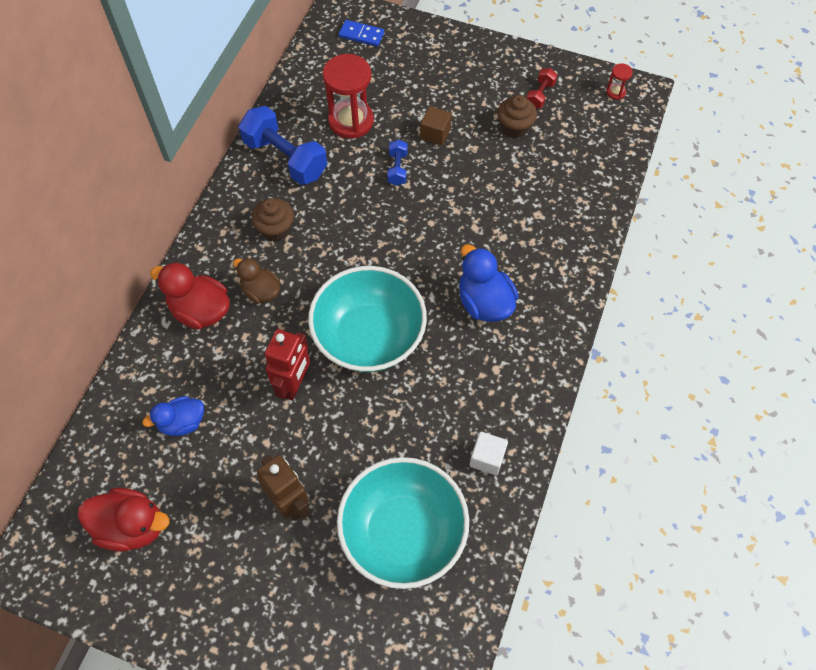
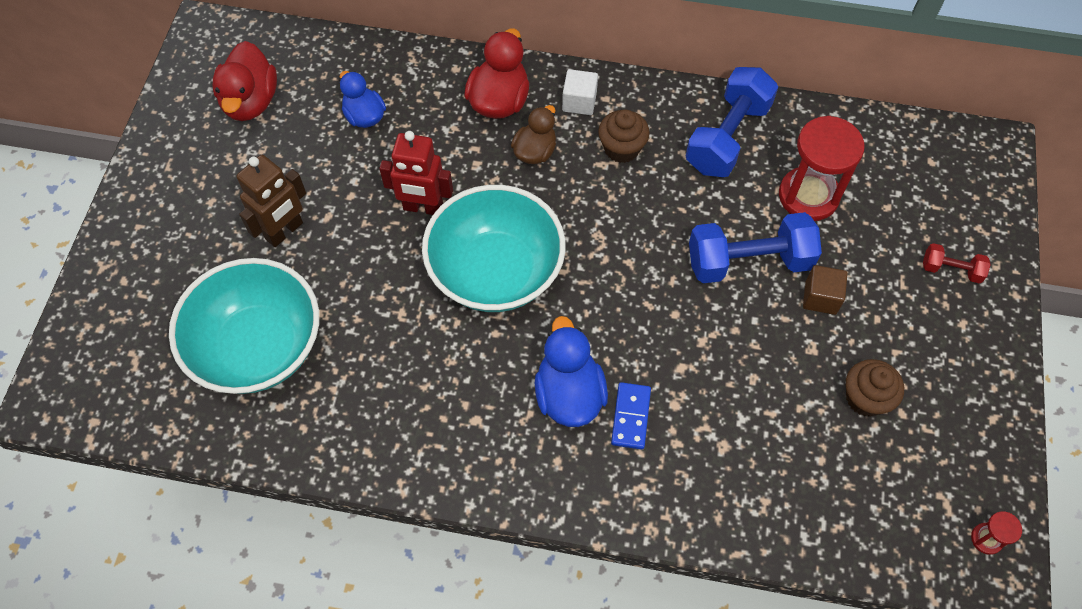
camera: 80 degrees right, 0 degrees up
blue domino [339,20,384,47] -> blue domino moved to [611,382,651,449]
blue dumbbell [387,139,407,186] -> blue dumbbell [689,212,822,283], size x2.05
blue duck [459,244,518,322] -> blue duck turned 60 degrees counterclockwise [535,316,608,427]
white cube [469,432,508,475] -> white cube moved to [562,69,598,115]
red dumbbell [526,68,557,109] -> red dumbbell moved to [923,243,991,284]

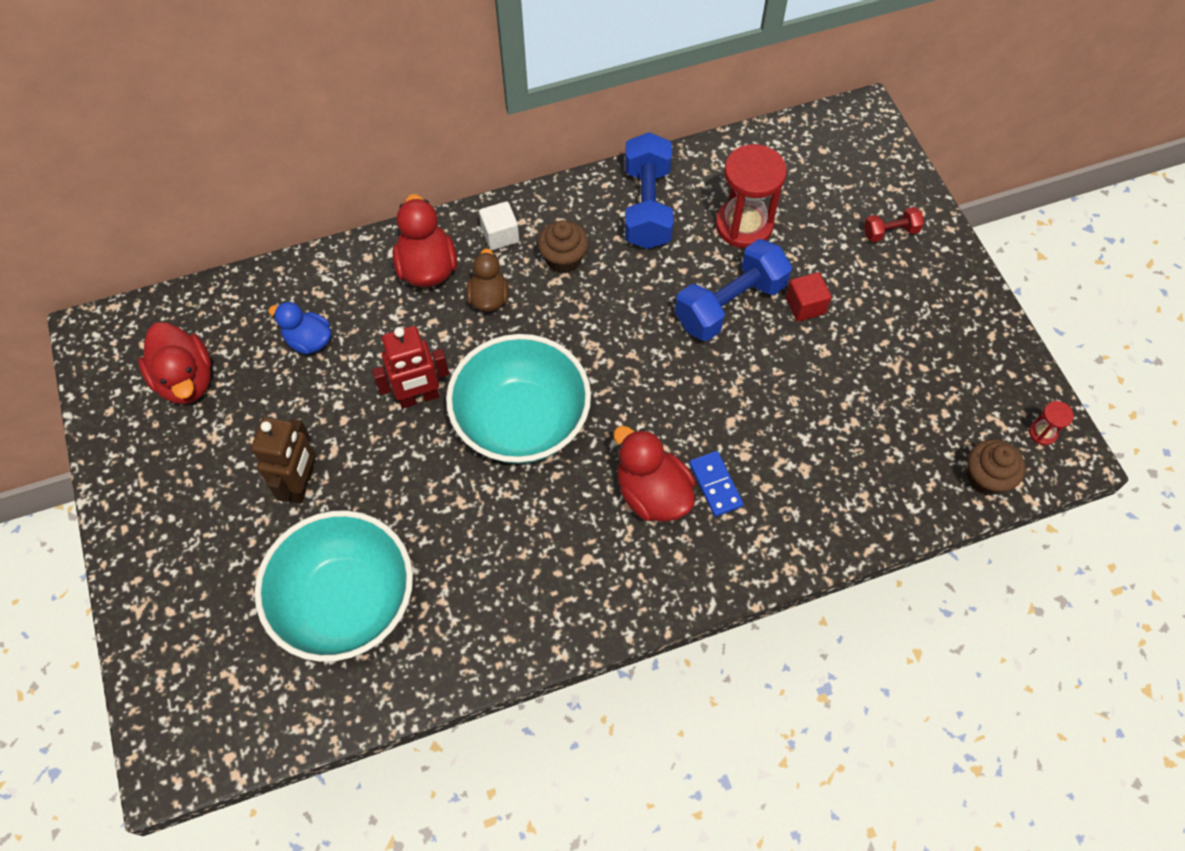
camera: 30 degrees left, 0 degrees up
blue duck [535,316,608,427] -> red duck [613,426,696,522]
brown cube [803,265,848,315] -> red cube [785,272,832,322]
brown cupcake [846,359,904,417] -> brown cupcake moved to [967,439,1025,496]

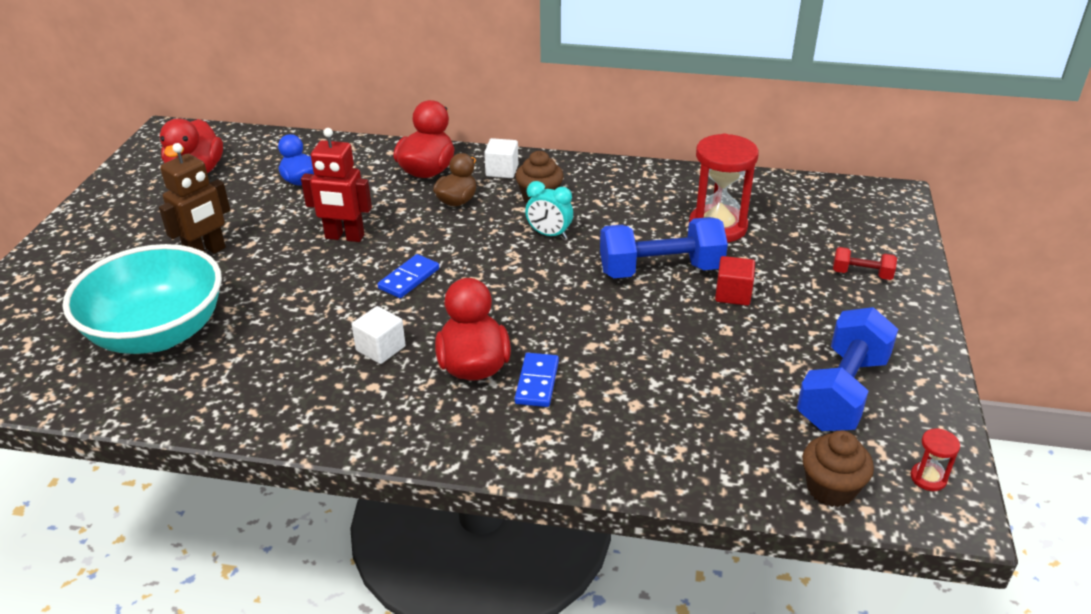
camera: 30 degrees right, 25 degrees down
turquoise bowl [446,334,591,464] -> blue domino [377,254,439,298]
blue dumbbell [625,132,674,249] -> blue dumbbell moved to [797,307,898,431]
none -> white cube [352,306,406,364]
none -> turquoise clock [525,181,573,239]

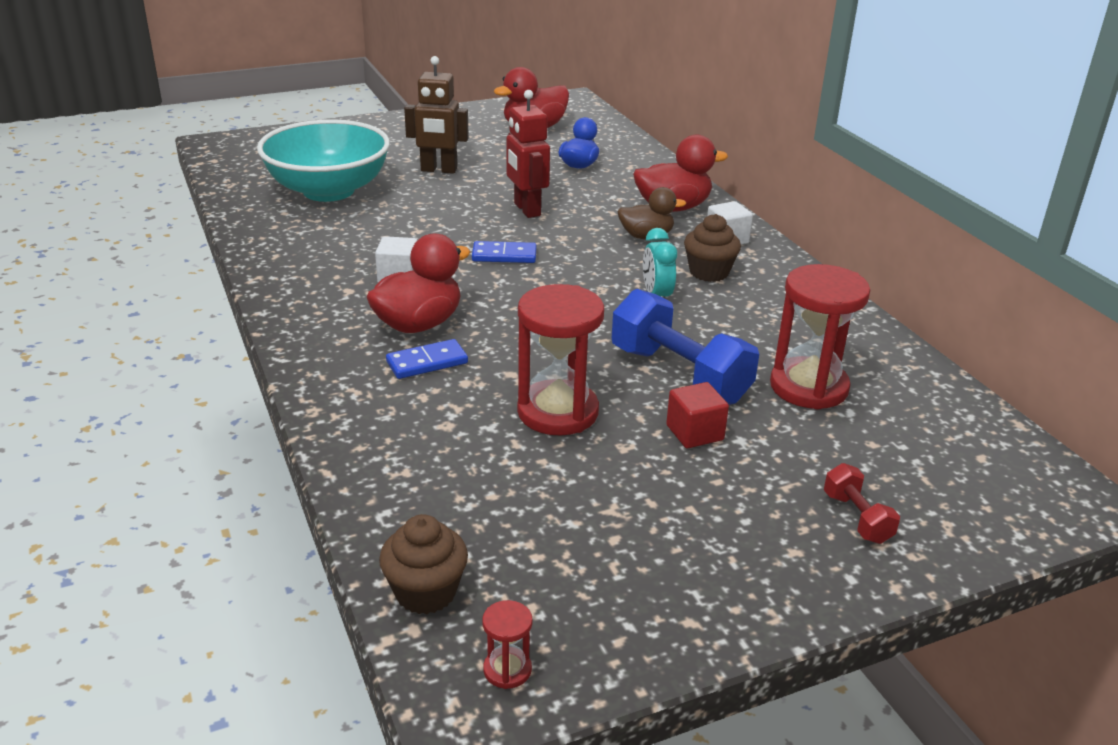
camera: 55 degrees right, 5 degrees down
blue dumbbell [797,307,898,431] -> none
none -> red hourglass [517,284,604,436]

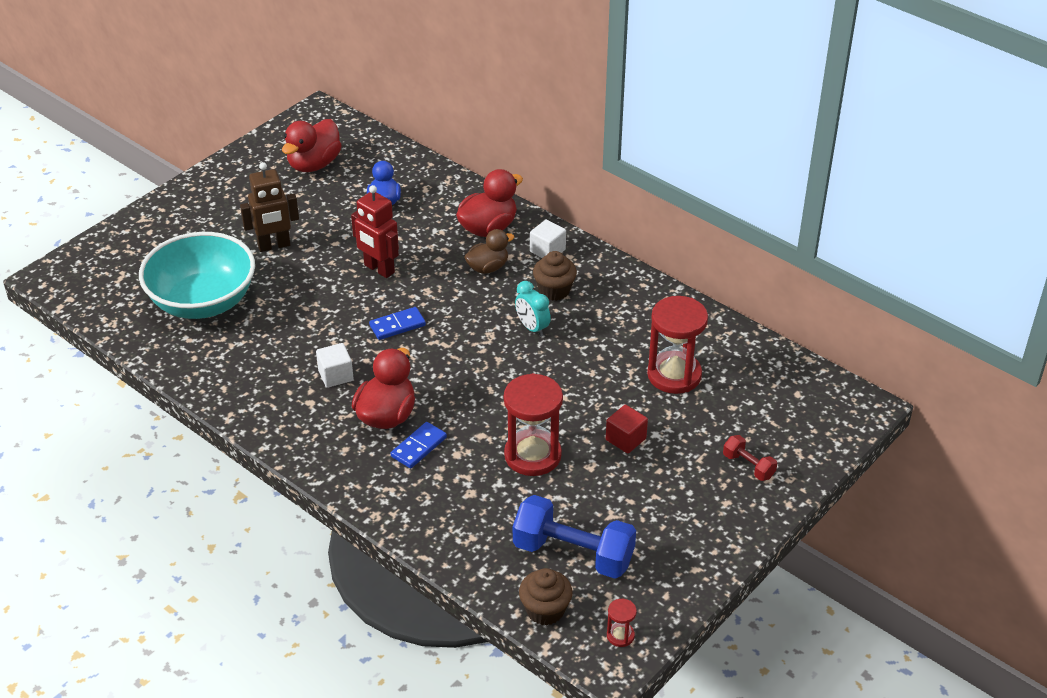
camera: 25 degrees left, 10 degrees up
blue dumbbell [612,289,759,405] -> blue dumbbell moved to [513,495,636,579]

